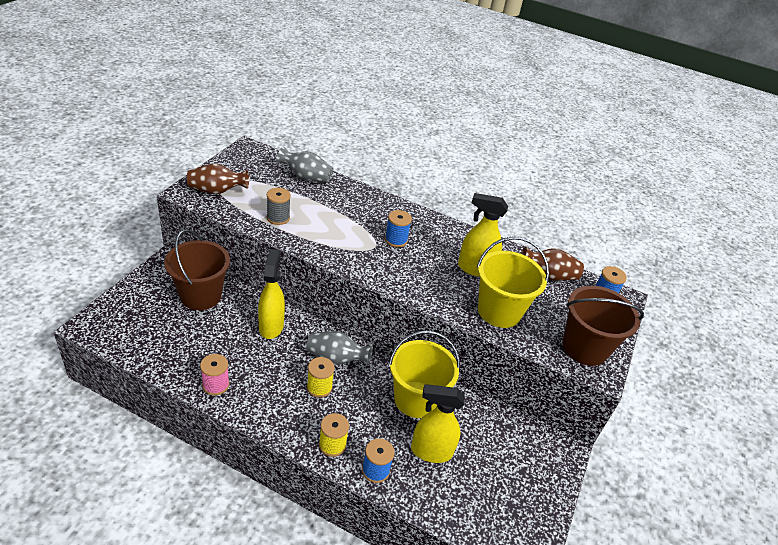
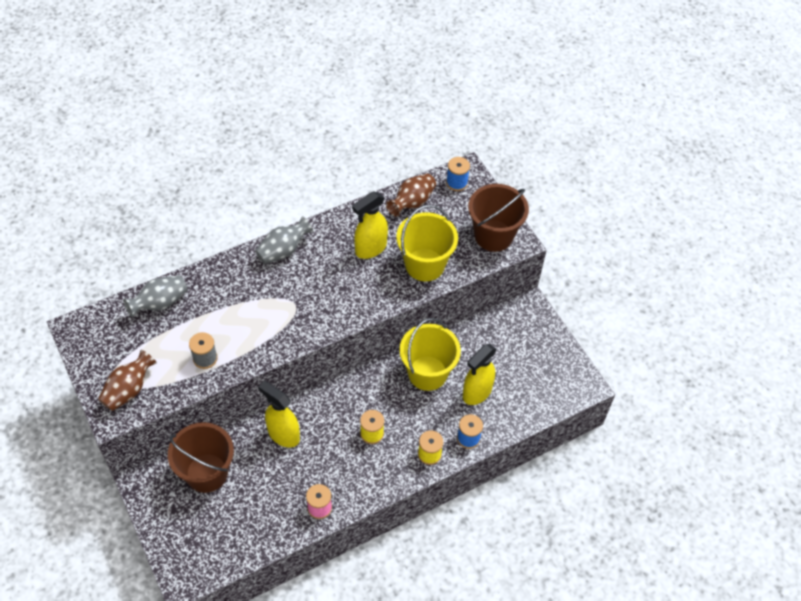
camera: 50 degrees left, 15 degrees up
grey vase [306,331,373,366] -> grey vase moved to [255,216,313,264]
blue spool [385,210,412,247] -> none

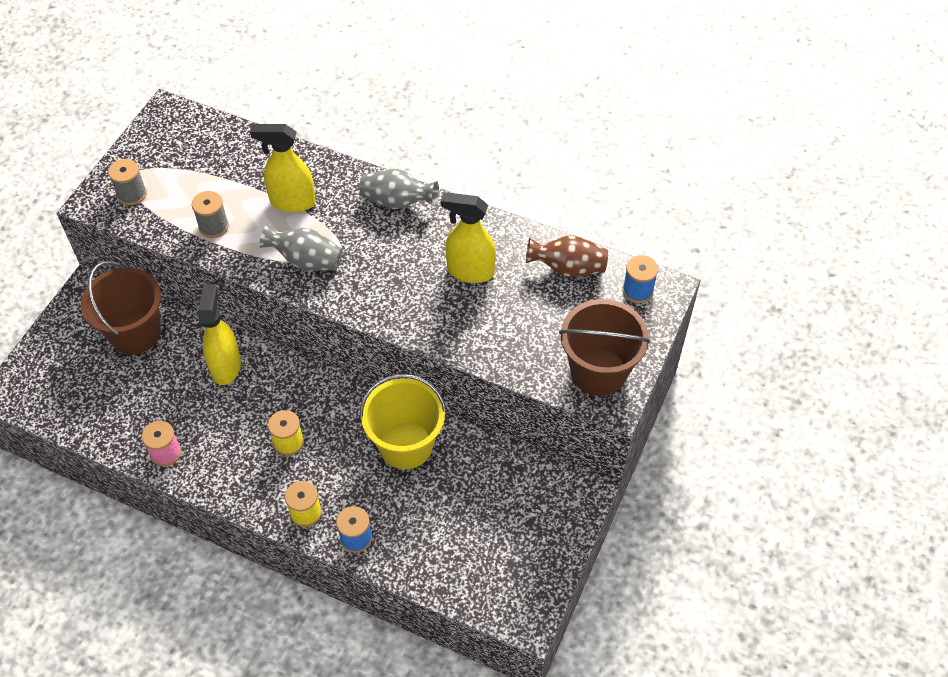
camera: 55 degrees right, 0 degrees up
brown vase [98,349,157,411] -> grey spool [108,159,147,205]
grey vase [123,275,187,317] -> grey vase moved to [259,223,342,271]
yellow bucket [396,205,458,281] -> none
yellow spray bottle [463,344,496,405] -> yellow spray bottle moved to [250,124,315,213]

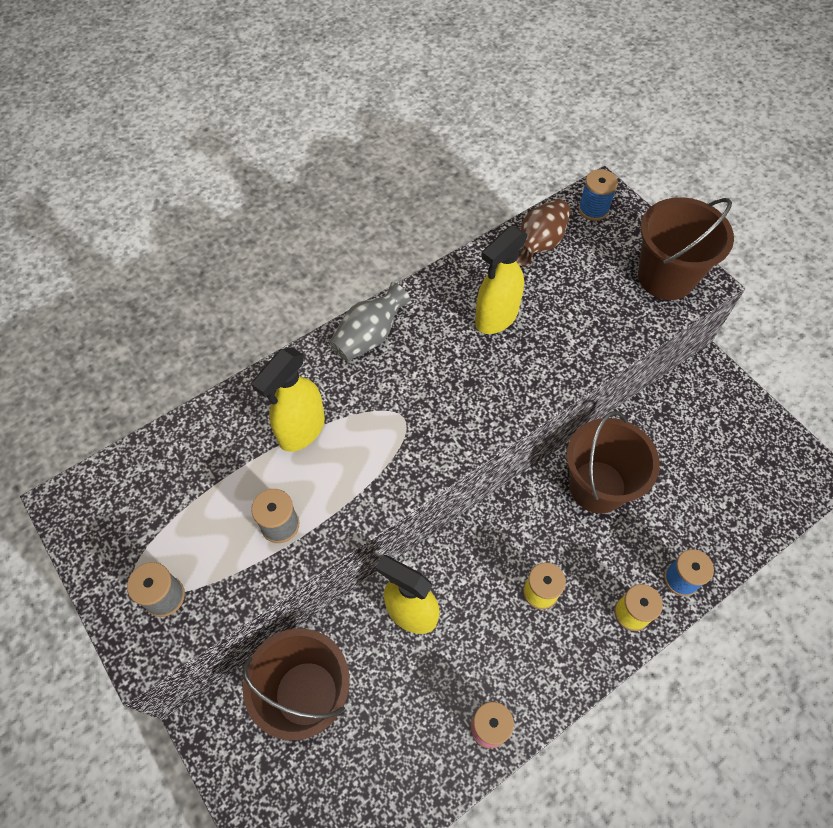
camera: 60 degrees left, 5 degrees up
grey vase [259,223,342,271] -> none
yellow bucket [360,374,446,469] -> brown bucket [566,411,660,513]

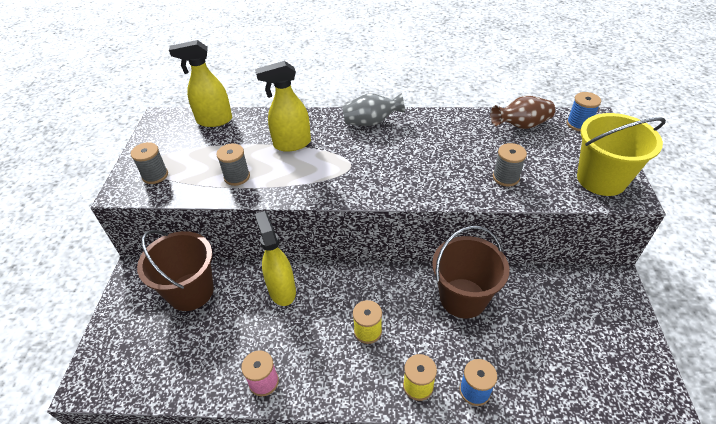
camera: 40 degrees right, 15 degrees down
yellow spray bottle [475,226,528,334] -> yellow spray bottle moved to [169,40,232,127]
brown bucket [638,197,734,300] -> yellow bucket [577,113,666,196]
none -> grey spool [493,143,527,187]

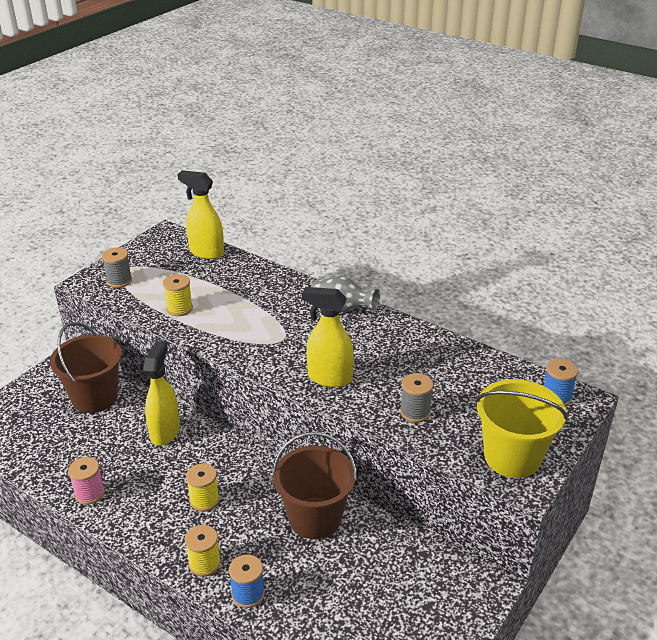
camera: 30 degrees right, 10 degrees down
grey spool [216,143,250,186] -> yellow spool [163,274,193,316]
yellow spray bottle [255,61,311,152] -> yellow spray bottle moved to [302,287,354,387]
brown vase [490,96,555,129] -> none

